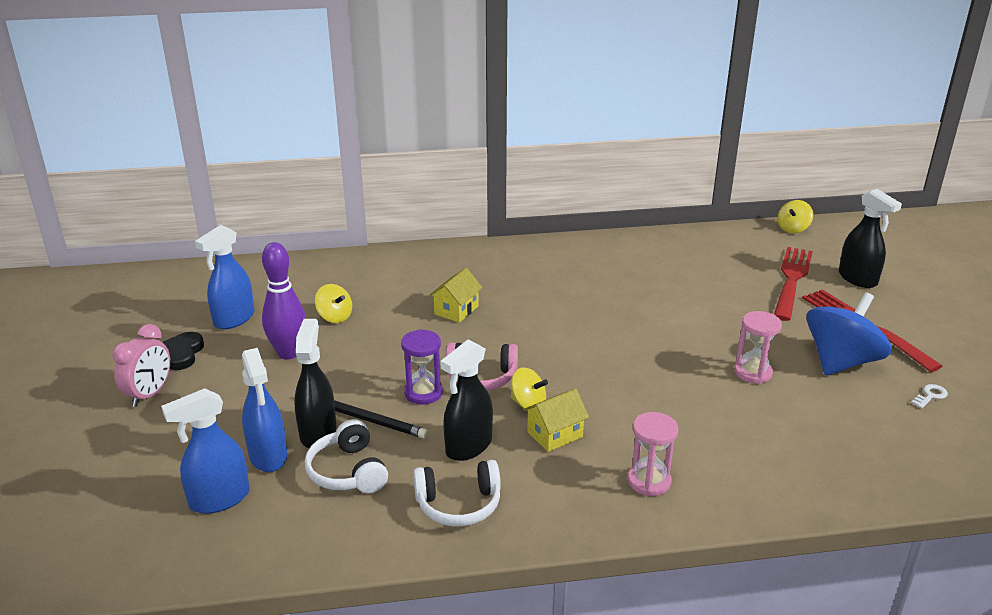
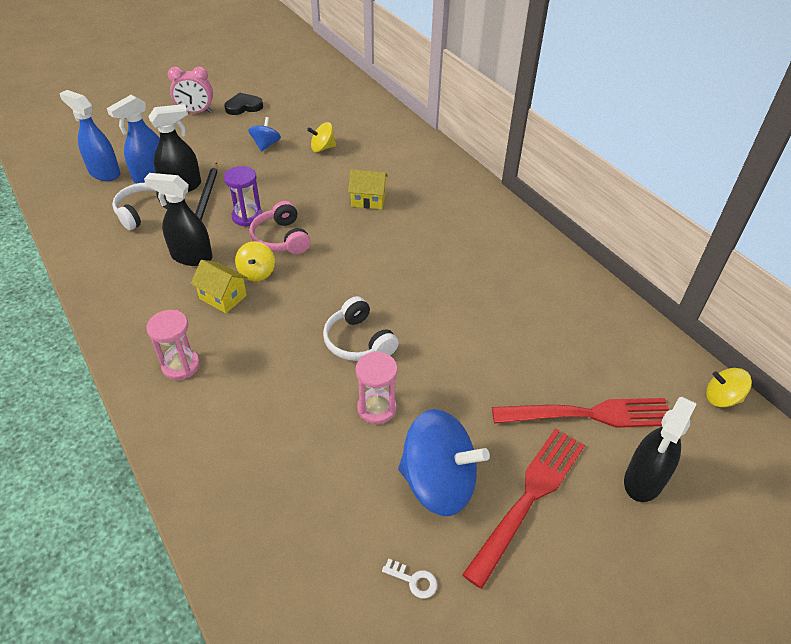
camera: 65 degrees right, 15 degrees up
blue spray bottle [195,225,254,329] -> none
purple bowling pin [262,242,306,360] -> blue spinning top [248,117,281,152]
yellow spinning top [315,284,352,323] -> yellow spinning top turned 60 degrees clockwise [307,122,336,152]
white headphones [413,460,501,527] -> white headphones moved to [323,296,399,361]

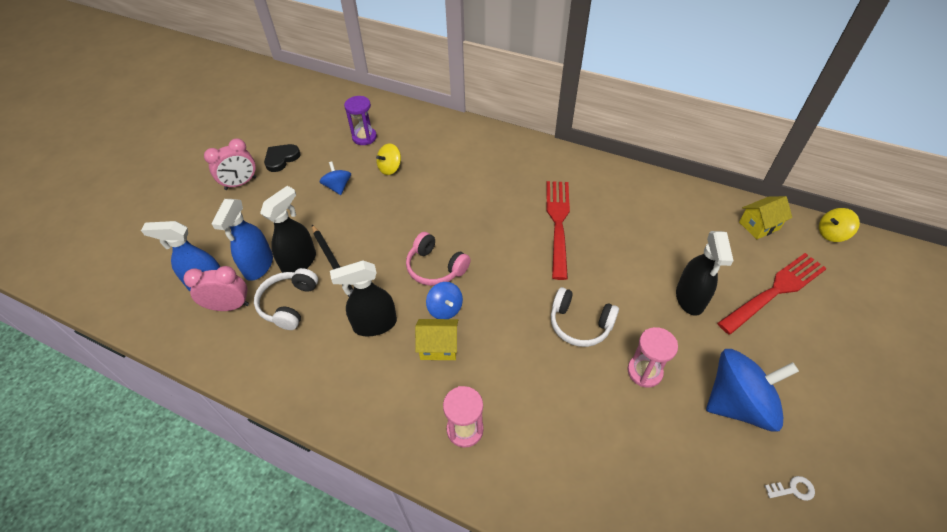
camera: 30 degrees left, 5 degrees up
purple hourglass [224,166,262,227] -> purple hourglass moved to [344,96,377,145]
yellow spinning top [235,241,275,281] -> blue spinning top [426,282,463,319]
yellow house [348,169,388,209] -> yellow house moved to [739,196,792,239]
red fork [462,428,585,589] -> red fork moved to [546,181,570,280]
black spray bottle [624,397,696,502] -> black spray bottle moved to [676,231,733,316]
none -> pink clock [184,266,249,311]

